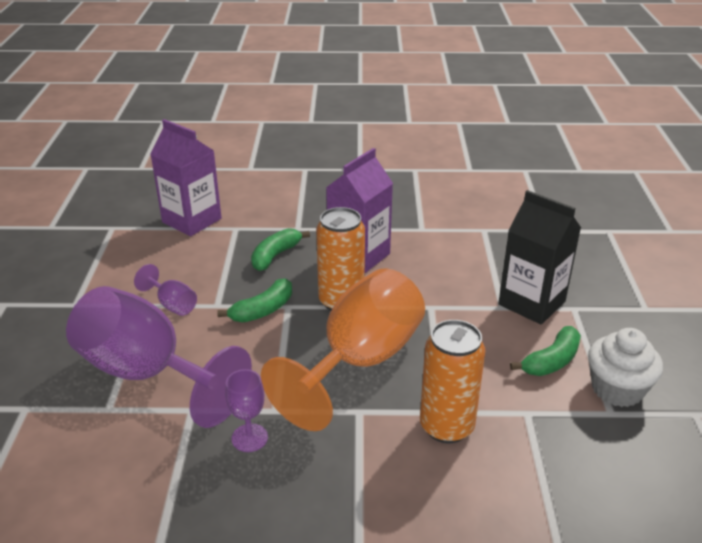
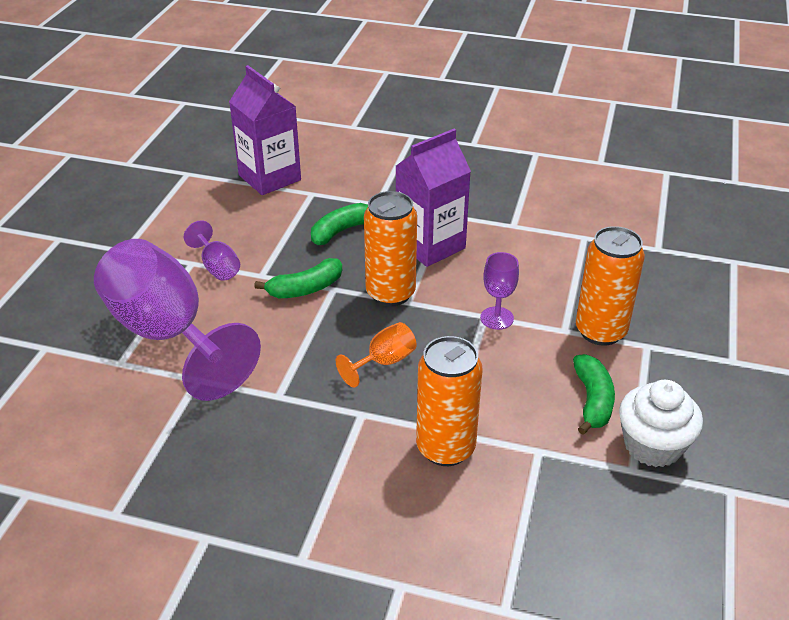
camera: 15 degrees right, 5 degrees up
purple goblet [225,369,268,452] -> purple goblet moved to [480,252,519,330]
orange goblet [261,268,425,431] -> orange goblet [336,322,416,387], size x0.42
black carton [498,190,581,325] -> orange can [576,226,645,346]
green banana [510,326,581,376] -> green banana turned 60 degrees counterclockwise [573,354,615,435]

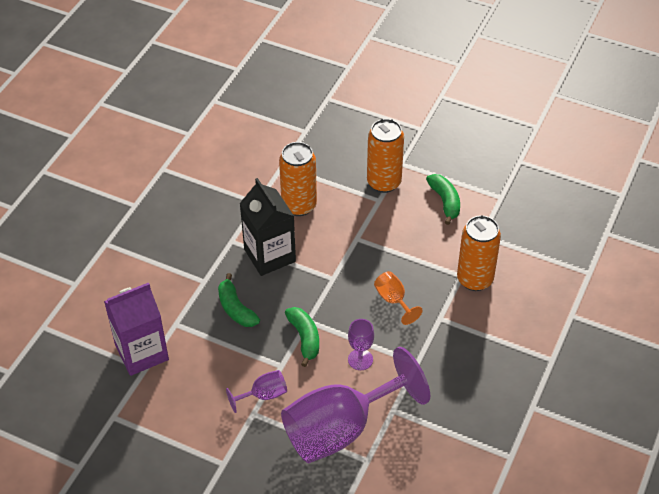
camera: 80 degrees left, 10 degrees up
orange can [364,191,417,306] -> orange can moved to [279,142,317,216]
purple carton [396,129,471,267] -> black carton [239,178,296,276]
purple goblet [480,252,519,330] -> purple goblet moved to [348,319,374,370]
green banana [573,354,615,435] -> green banana turned 60 degrees clockwise [426,174,460,225]
white cupcake [619,380,703,467] -> none

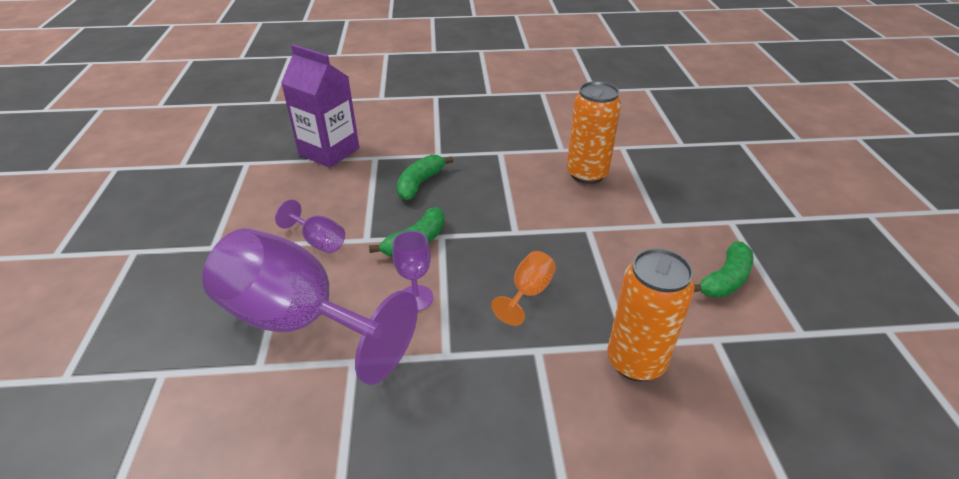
camera: 60 degrees right, 10 degrees down
black carton [239,178,296,276] -> none
orange can [367,119,404,193] -> none

